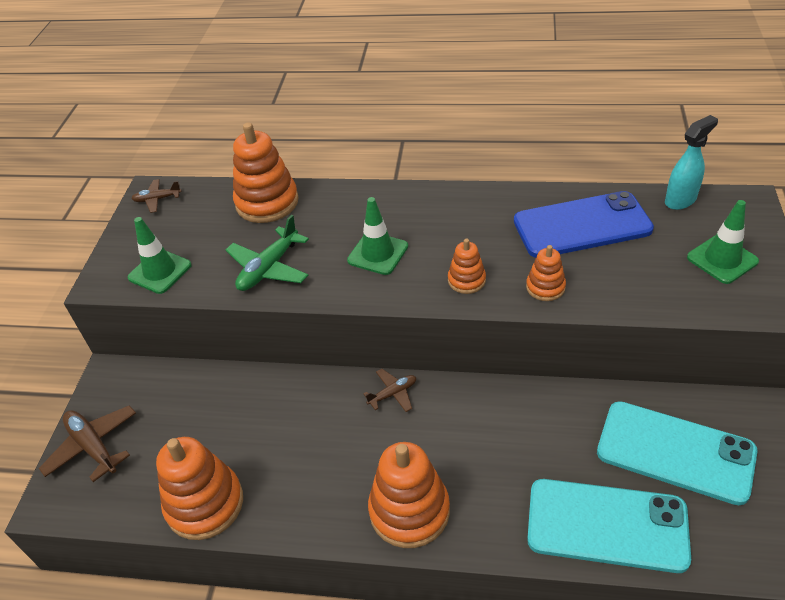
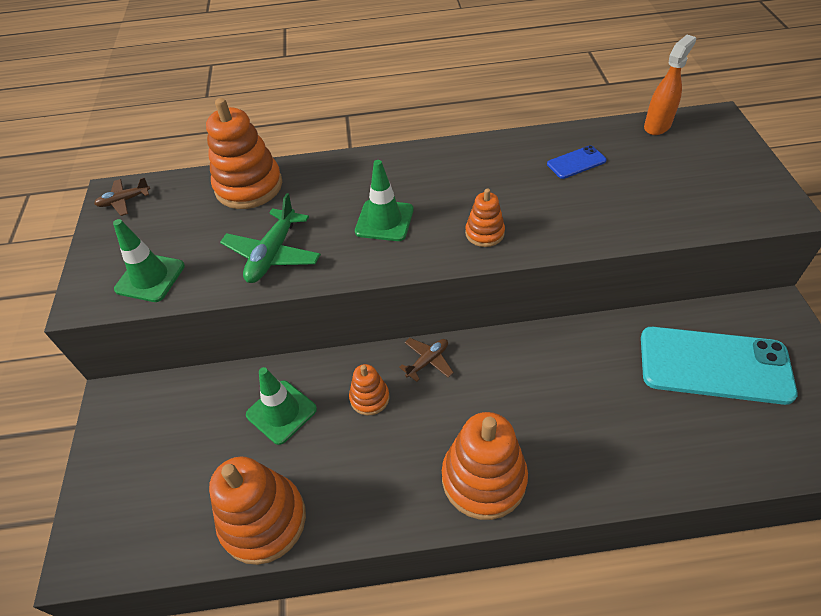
camera: 15 degrees left, 5 degrees up
brown plane [39,405,136,482] -> none
blue phone [514,191,654,258] -> blue phone [547,145,607,179], size x0.44
orange stacking toy [526,245,566,301] -> orange stacking toy moved to [349,364,389,415]
turquoise phone [527,479,691,573] -> none
turquoise spray bottle [665,115,718,210] -> orange spray bottle [644,35,696,135]
green traffic cone [687,200,759,284] -> green traffic cone moved to [246,367,317,445]

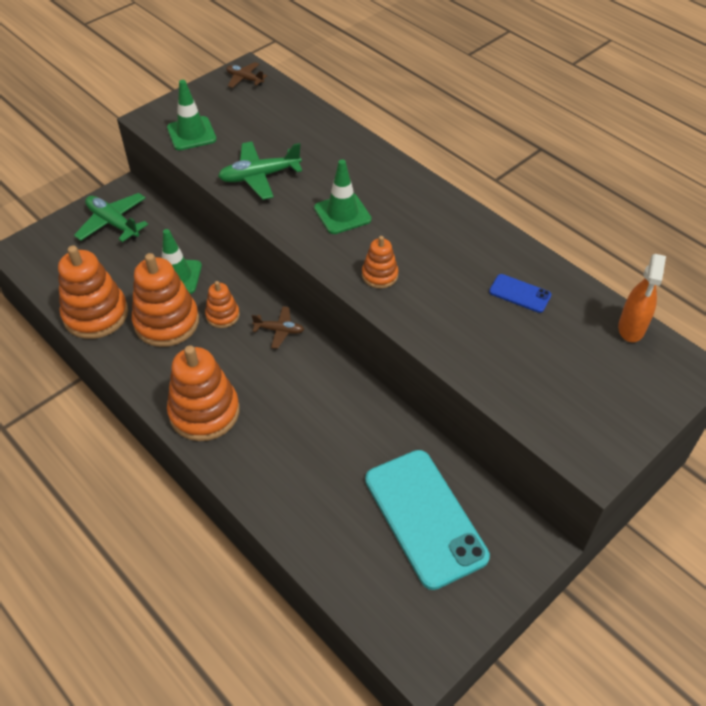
camera: 50 degrees right, 0 degrees up
orange stacking toy [206,98,282,209] -> orange stacking toy moved to [132,253,199,347]
orange spray bottle [644,35,696,135] -> orange spray bottle turned 105 degrees clockwise [618,254,666,342]
none -> green plane [74,193,148,242]

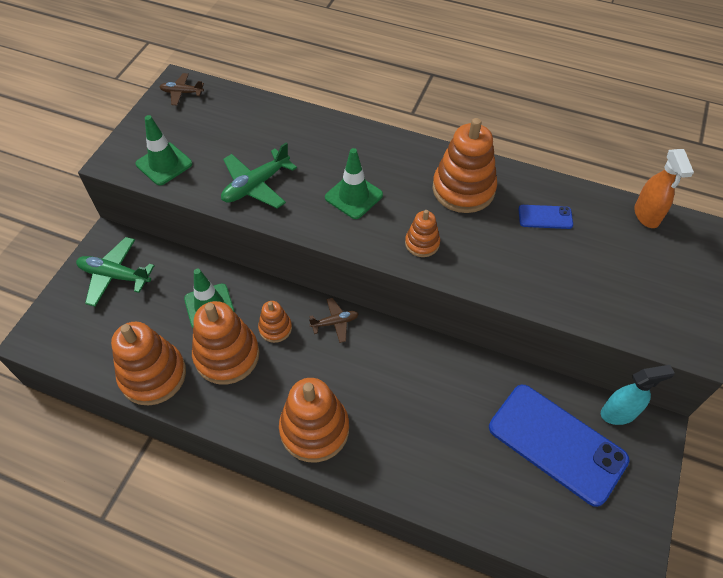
camera: 25 degrees left, 5 degrees up
turquoise phone [365,450,490,590] -> blue phone [489,385,629,507]
none -> orange stacking toy [432,118,497,213]
none -> turquoise spray bottle [601,365,675,425]

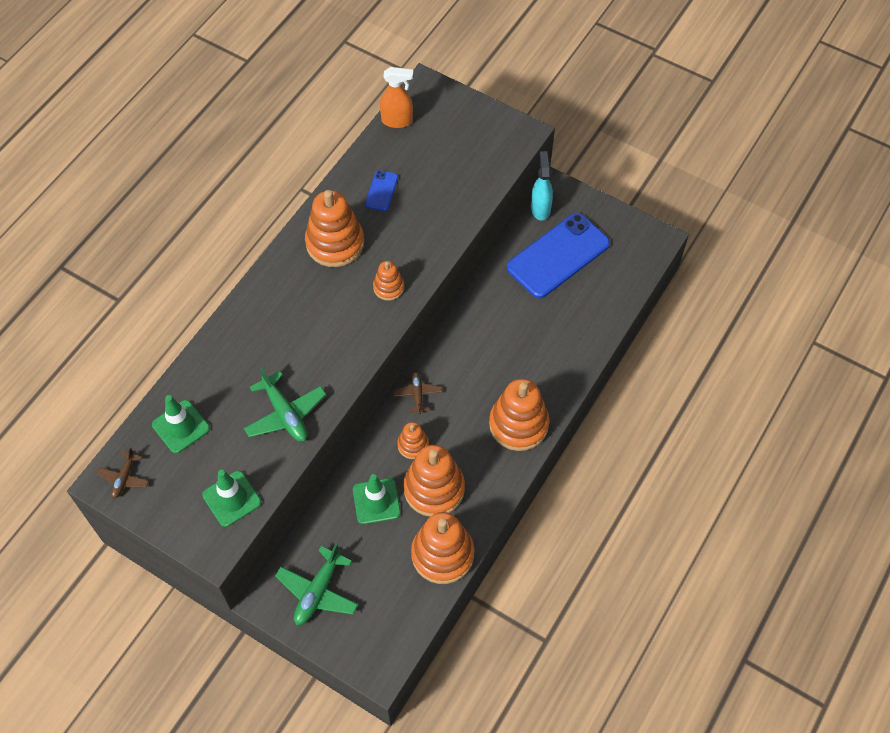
camera: 80 degrees left, 5 degrees up
green traffic cone [325,148,383,219] -> green traffic cone moved to [152,395,210,454]

